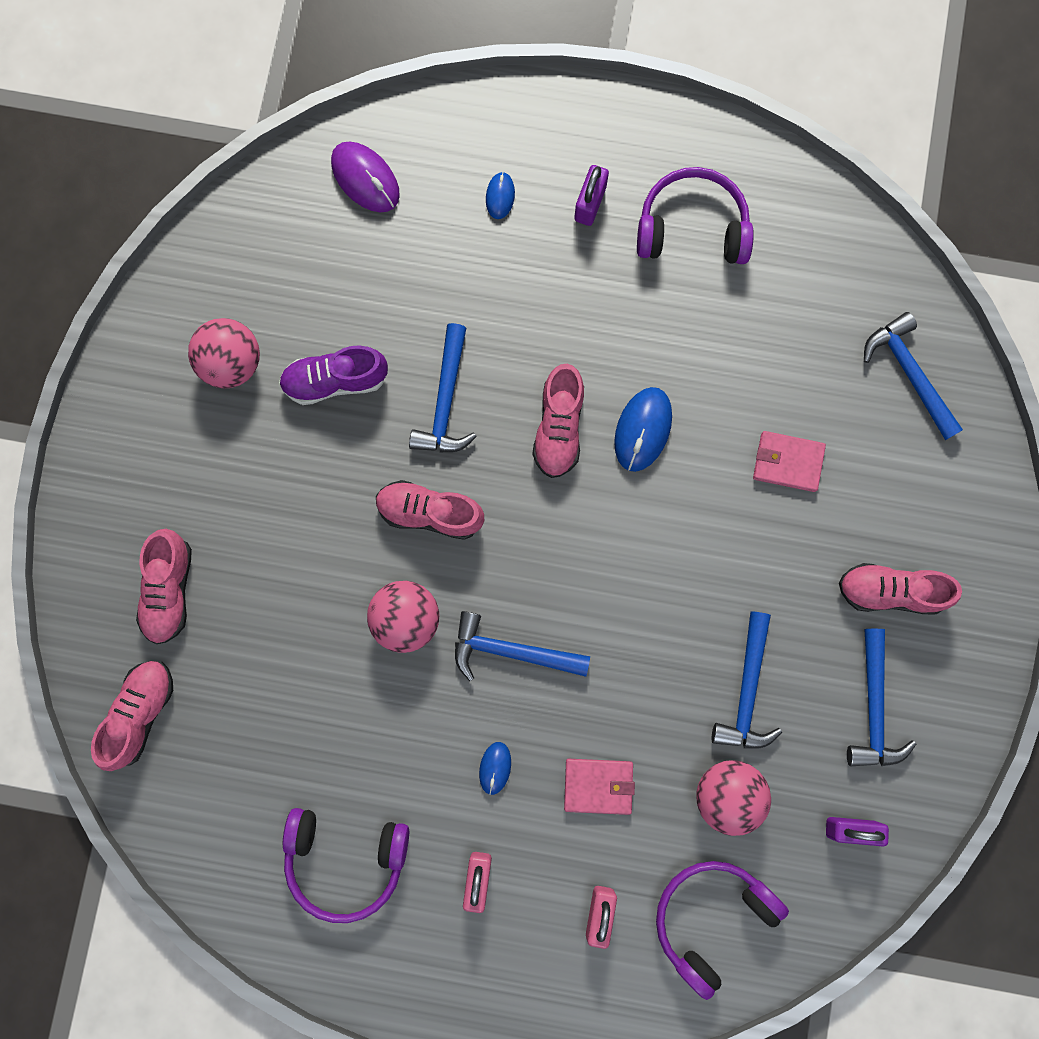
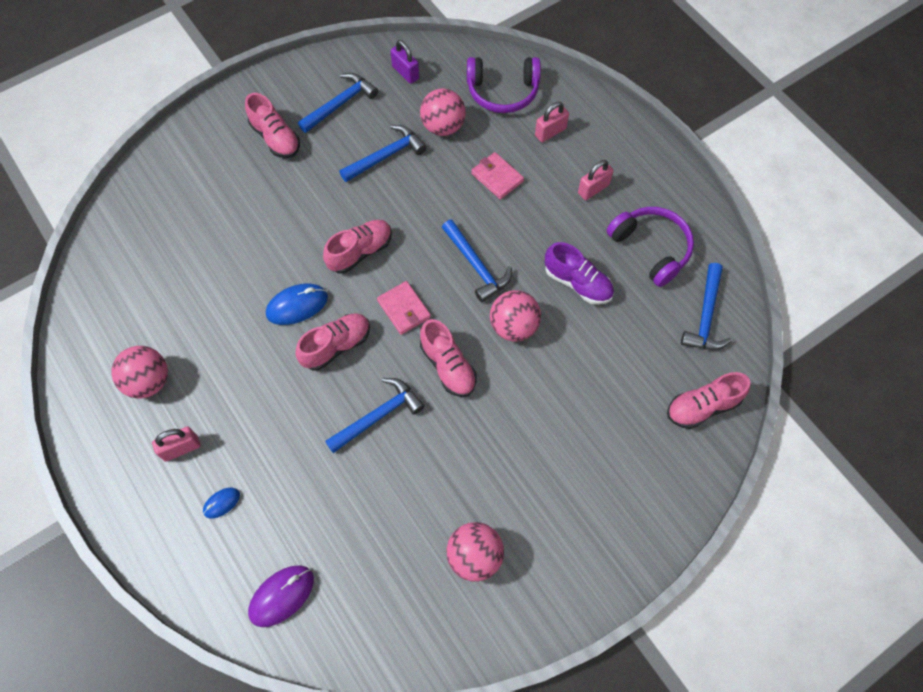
camera: 135 degrees left, 15 degrees down
pink shoe [136,529,192,644] -> pink shoe moved to [323,220,392,274]
purple shoe [279,345,388,405] -> purple shoe moved to [545,242,614,305]
purple mouse [331,142,400,212] -> purple mouse turned 45 degrees clockwise [248,565,314,627]
blue mouse [479,742,511,795] -> none
purple padlock [574,165,609,226] -> pink padlock [152,426,200,462]
purple headphones [637,167,754,264] -> pink ball [111,346,168,398]
pink wallet [753,431,826,492] -> pink wallet moved to [377,281,431,335]
blue hammer [864,312,963,440] -> blue hammer moved to [681,263,732,350]

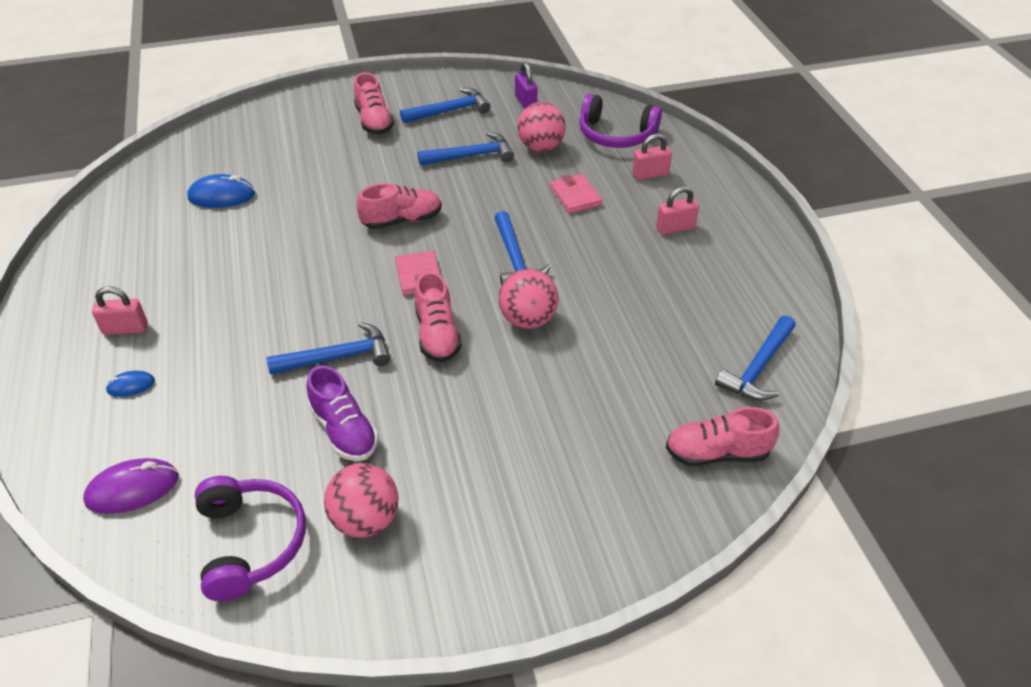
camera: 20 degrees right, 20 degrees down
pink ball [111,346,168,398] -> none
blue mouse [266,284,328,325] -> blue mouse moved to [187,174,255,208]
pink shoe [295,313,370,370] -> none
purple shoe [545,242,614,305] -> purple shoe moved to [306,365,378,461]
purple headphones [607,207,694,287] -> purple headphones moved to [195,476,306,601]

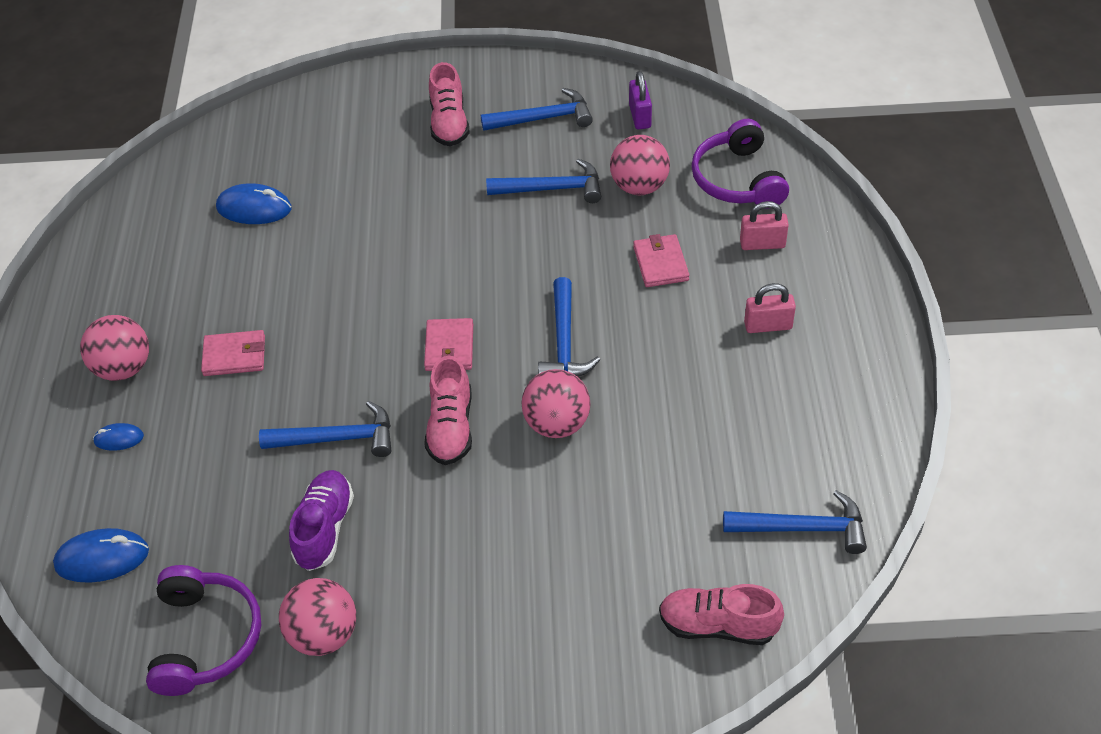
camera: 15 degrees right, 5 degrees up
purple mouse [83,458,179,514] -> blue mouse [53,528,149,583]
pink padlock [92,286,147,335] -> pink ball [80,315,149,381]
purple shoe [306,365,378,461] -> purple shoe turned 150 degrees counterclockwise [289,470,354,571]
pink shoe [357,183,442,229] -> none
purple headphones [579,94,662,148] -> purple headphones turned 45 degrees clockwise [691,119,789,209]
blue hammer [715,316,796,401] -> blue hammer turned 135 degrees counterclockwise [723,490,867,554]
none -> pink wallet [201,330,265,376]

